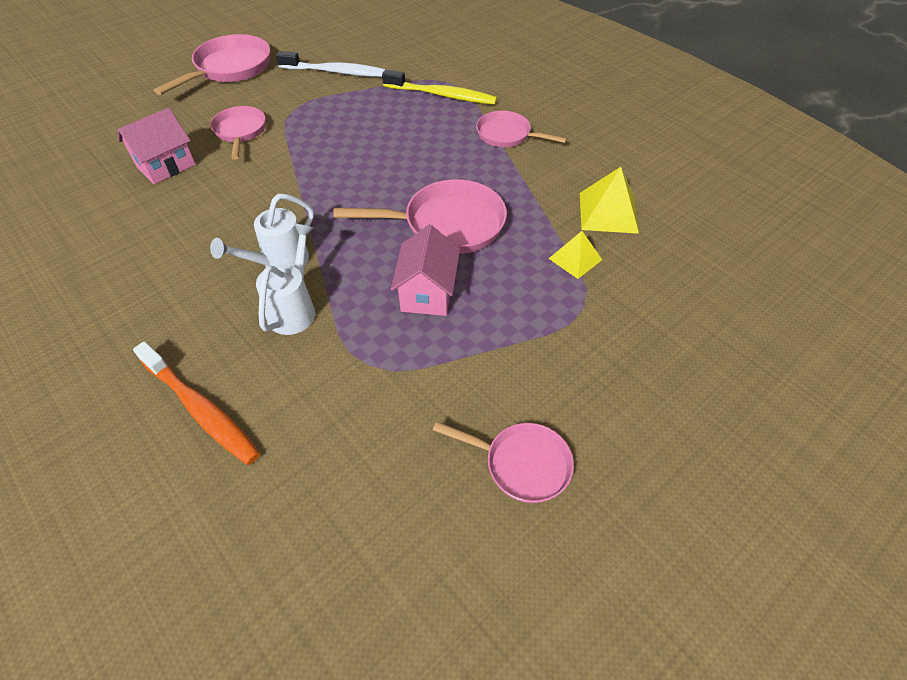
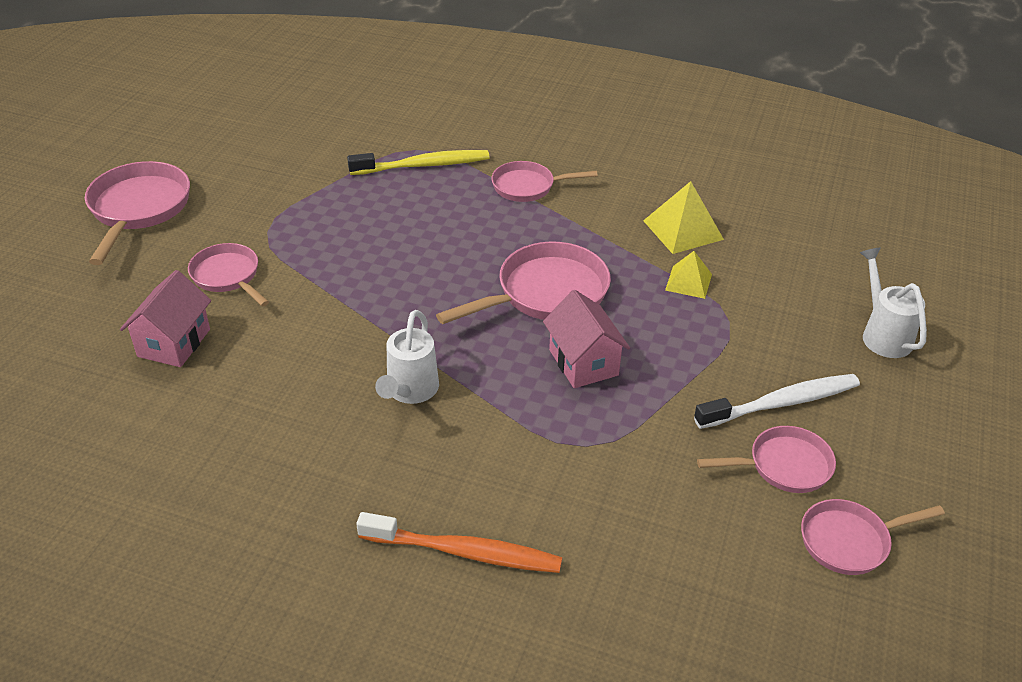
camera: 30 degrees left, 10 degrees down
white watering can [256,224,315,335] -> white watering can moved to [860,248,927,358]
white toothbrush [276,51,387,77] -> white toothbrush moved to [694,374,860,429]
none -> pink pan [801,499,945,575]

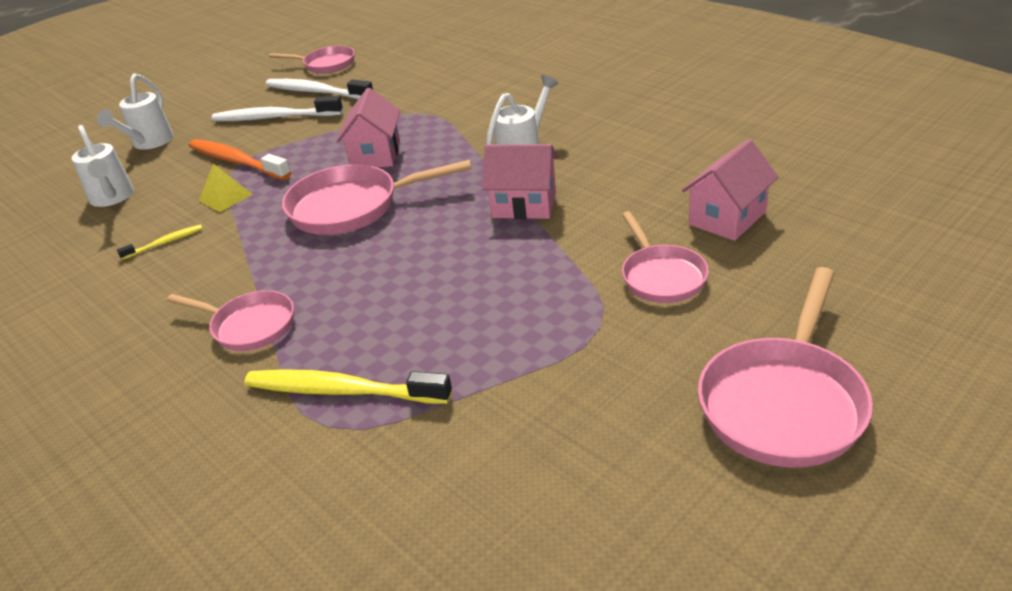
camera: 150 degrees left, 5 degrees down
orange toothbrush [356,512,562,573] -> orange toothbrush moved to [189,139,291,180]
yellow pyramid [643,181,724,254] -> yellow toothbrush [117,225,203,260]
pink pan [697,426,836,493] -> white toothbrush [265,79,373,99]
none -> white watering can [72,125,134,207]
none -> pink house [482,144,558,219]

